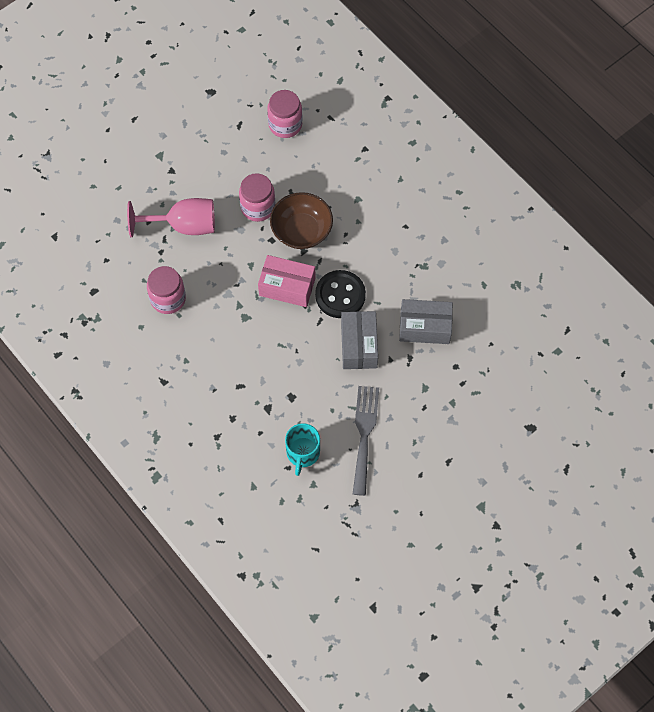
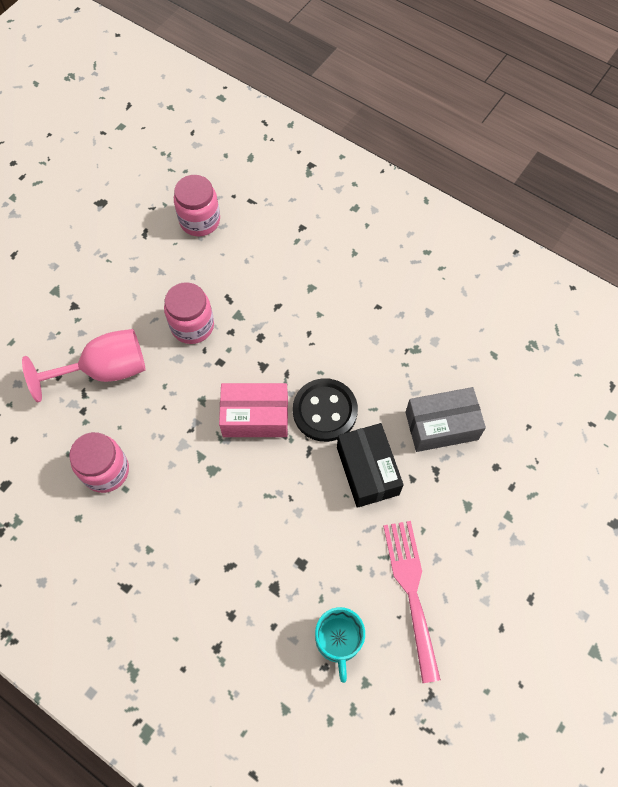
camera: 15 degrees left, 0 degrees up
brown bowl [270,192,333,249] -> none
grey box [341,311,378,369] -> black box [337,423,404,508]
grey fork [353,386,379,496] -> pink fork [383,521,441,683]

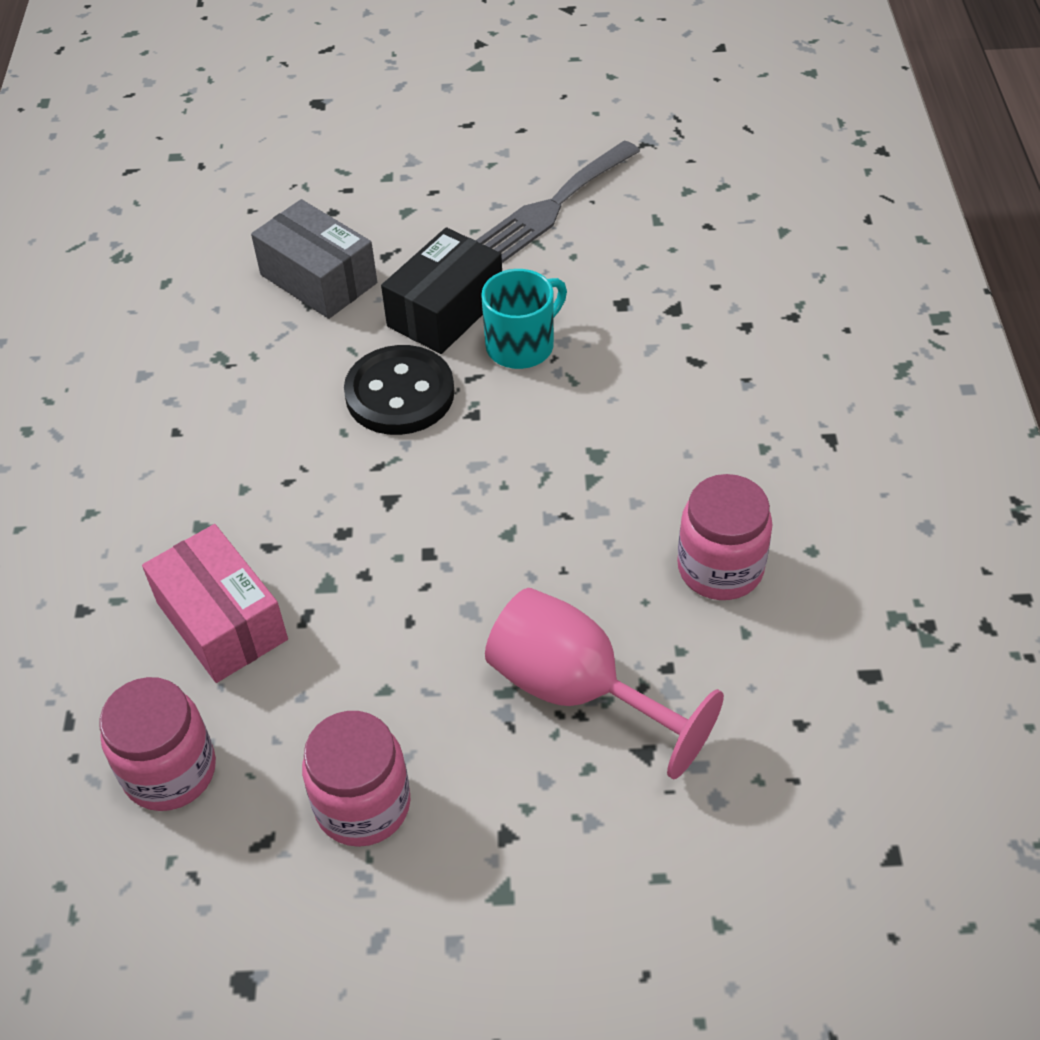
camera: 125 degrees left, 15 degrees down
pink jar [164,282,214,344] -> pink jar moved to [302,711,410,847]
pink box [219,383,288,437] -> pink box moved to [142,524,288,683]
turquoise mug [315,607,365,683] -> turquoise mug moved to [481,269,567,369]
pink fork [383,521,441,683] -> grey fork [476,141,640,263]

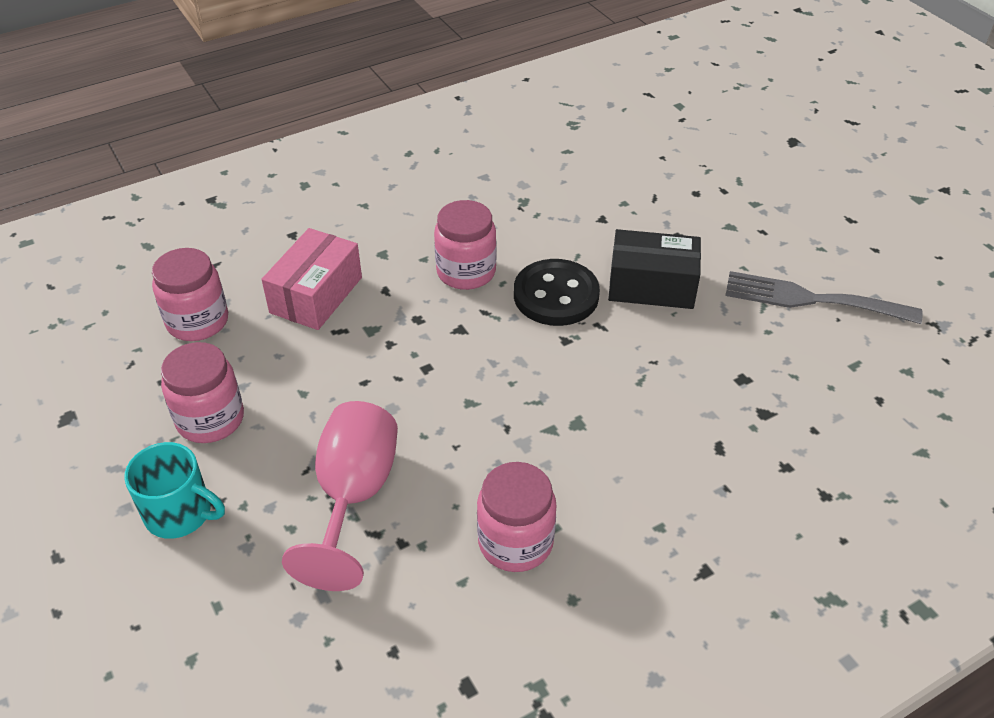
camera: 60 degrees right, 5 degrees down
grey box [251,199,377,319] -> none
turquoise mug [481,269,567,369] -> turquoise mug moved to [124,442,225,539]
none -> pink jar [434,200,497,290]

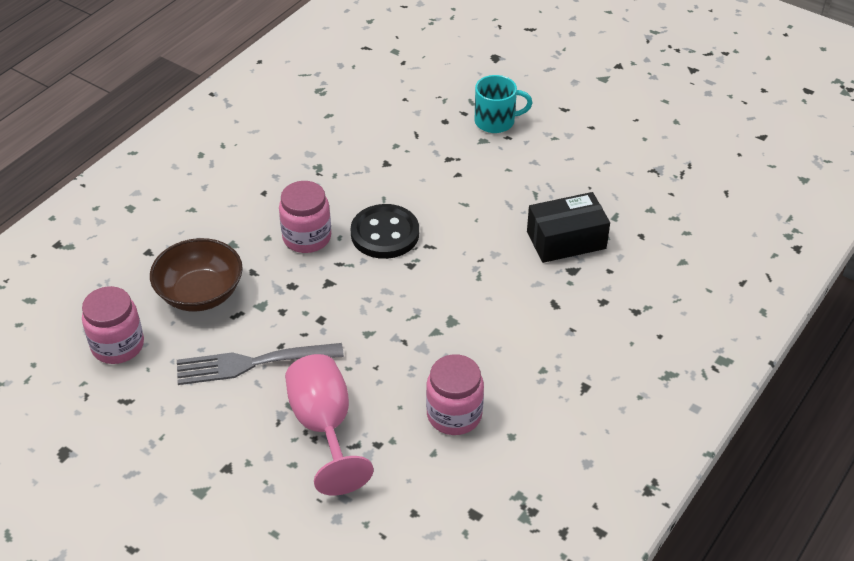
camera: 25 degrees left, 0 degrees up
turquoise mug [124,442,225,539] -> turquoise mug moved to [475,75,533,133]
pink jar [161,342,244,443] -> none
pink box [262,228,362,330] -> brown bowl [150,238,243,312]
black box [608,229,701,309] -> black box moved to [527,192,610,263]
grey fork [725,271,923,324] -> grey fork moved to [177,343,344,385]

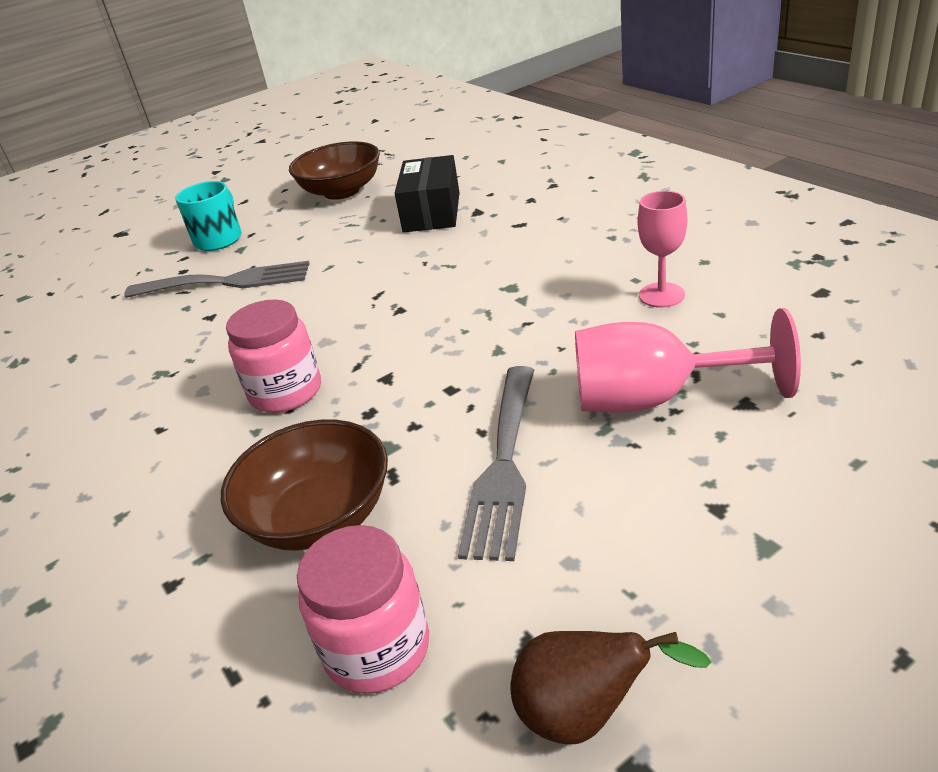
camera: 65 degrees left, 10 degrees down
black button [351,204,419,259] -> none
pink jar [426,354,484,435] -> pink goblet [638,191,687,308]
none -> grey fork [124,261,310,298]
none -> brown bowl [289,141,380,200]
none -> brown pear [510,631,711,744]

